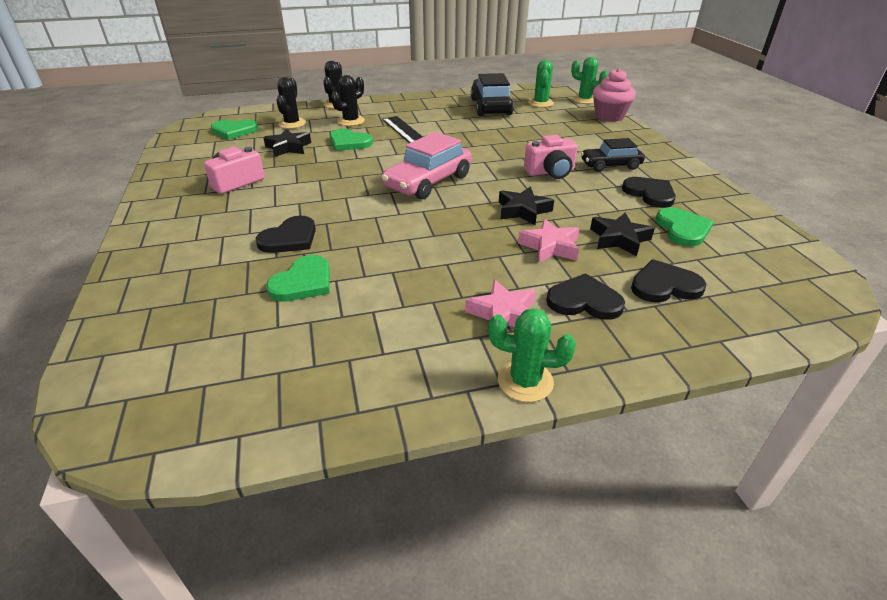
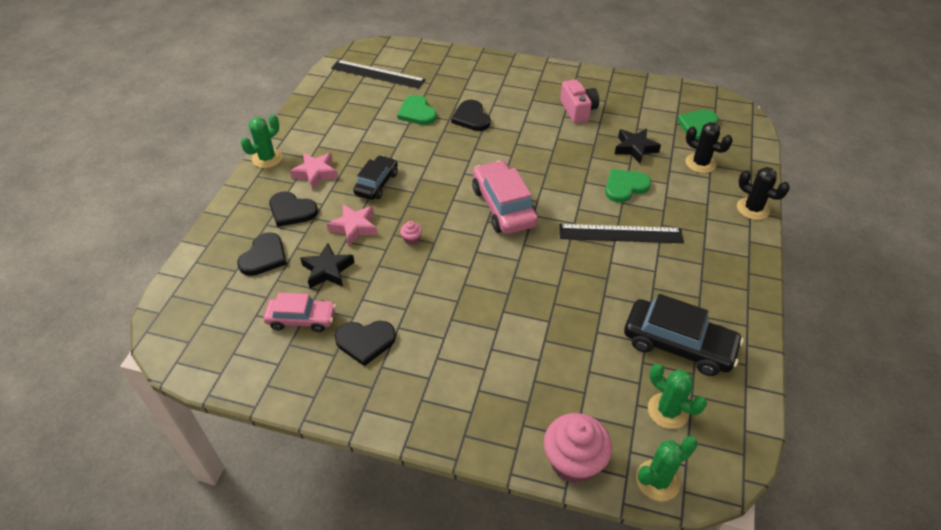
camera: 120 degrees right, 10 degrees up
black cactus [331,75,365,126] -> none
black star [499,187,554,225] -> pink cupcake [400,221,422,245]
pink camera [524,135,578,179] -> none
black heart [546,273,625,320] -> black heart turned 75 degrees clockwise [269,191,318,227]
black car [581,138,645,172] -> black car moved to [353,155,398,200]
green heart [655,207,714,247] -> pink car [264,293,336,332]
none -> black ruler [331,60,425,89]

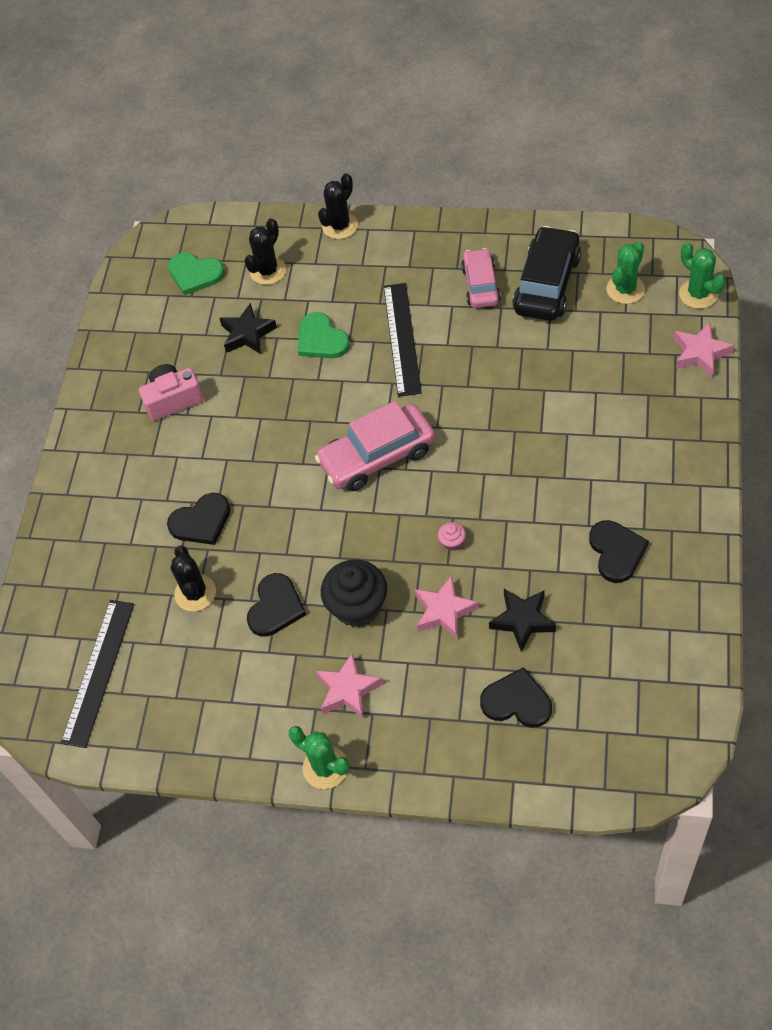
camera: 90 degrees left, 10 degrees up
pink car [264,293,336,332] -> pink car moved to [461,248,501,308]
black heart [269,191,318,227] -> black heart moved to [247,573,307,637]
black car [353,155,398,200] -> black cupcake [321,559,387,627]
green heart [397,95,437,125] -> black cactus [171,545,216,612]
pink cupcake [544,413,612,483] -> pink star [674,322,734,377]

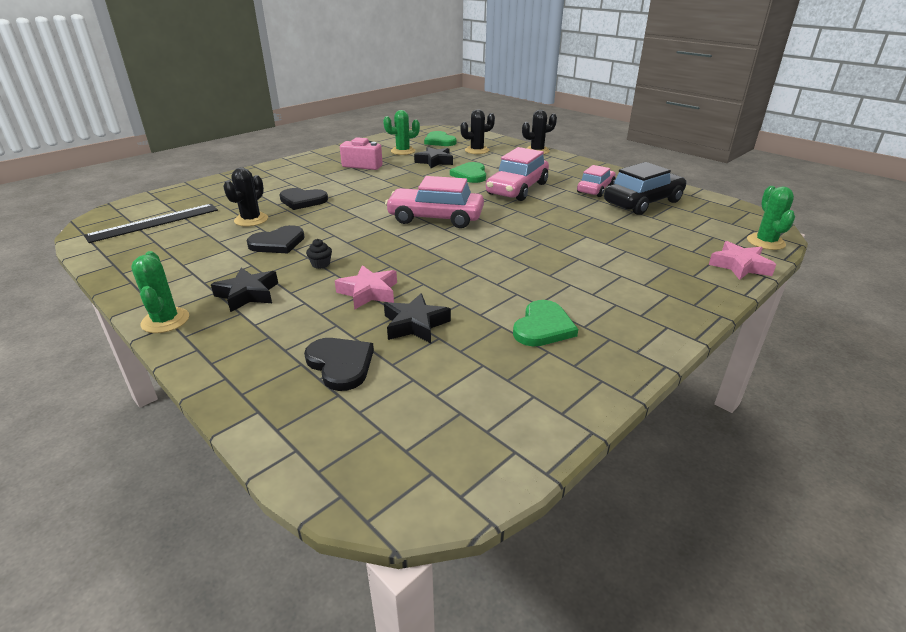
camera: 30 degrees right, 25 degrees down
pink star [315,652,383,719] -> black star [211,268,278,312]
black cupcake [321,559,387,627] -> black cupcake [306,239,332,269], size x0.43
black ruler [383,283,422,397] -> pink car [486,147,549,201]
pink cupcake [438,522,466,551] -> none
black heart [589,520,649,583] -> green heart [513,300,578,346]
green cactus [606,241,645,304] -> green cactus moved to [383,110,420,155]

